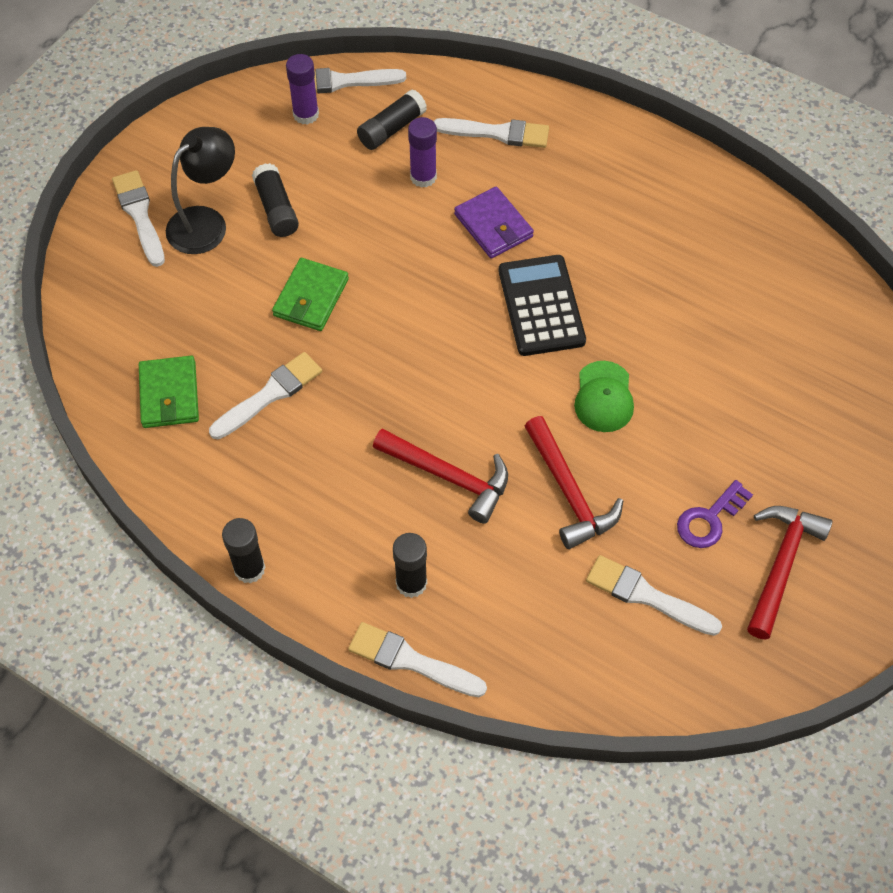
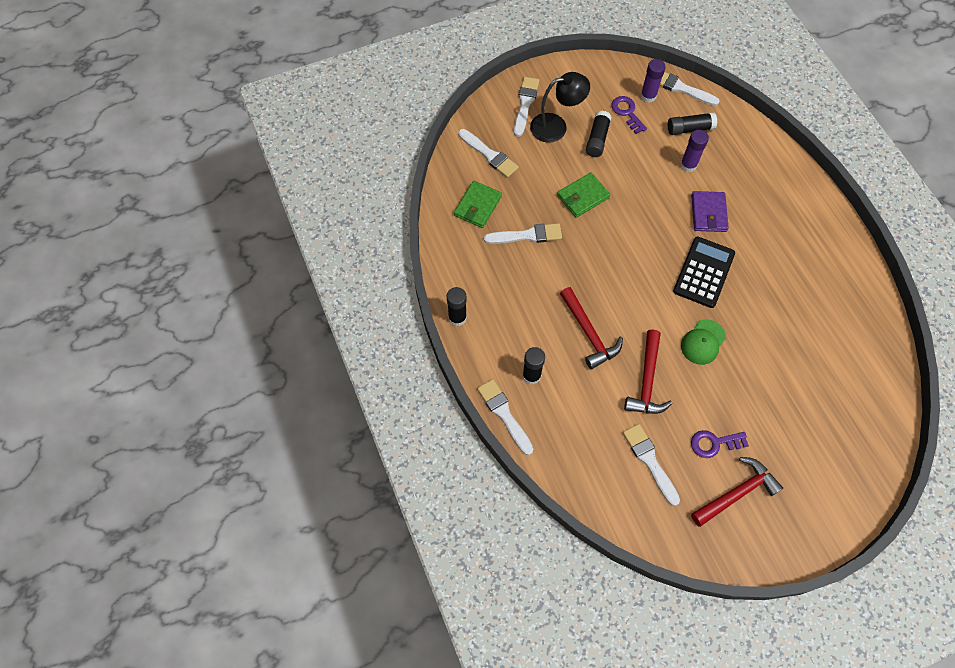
camera: 35 degrees right, 5 degrees up
white brush [433,118,549,148] -> white brush moved to [458,129,519,178]
none -> purple key [611,96,647,134]

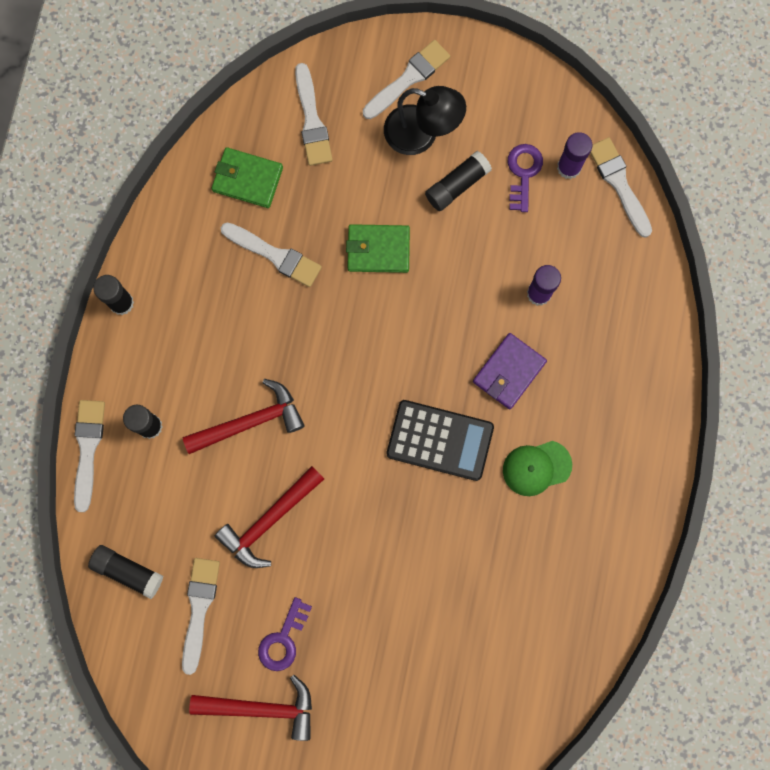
camera: 35 degrees right, 15 degrees up
green wallet [454,181,502,228] -> green wallet turned 45 degrees clockwise [212,147,283,208]
red hammer [560,287,623,369] -> red hammer turned 120 degrees counterclockwise [183,379,305,454]
black glue stick [668,112,717,135] -> black glue stick moved to [88,545,163,599]
black calculator [673,236,735,308] -> black calculator turned 45 degrees clockwise [387,400,494,481]
green cap [681,319,726,365] -> green cap moved to [503,441,572,496]
purple key [691,430,749,458] -> purple key turned 90 degrees counterclockwise [258,597,312,671]

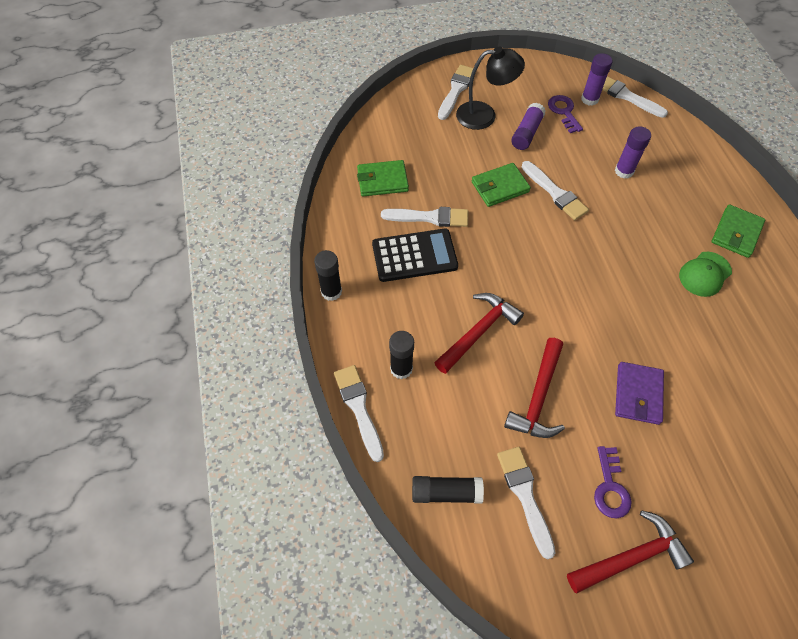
camera: 25 degrees left, 20 degrees down
white brush [295,63,333,166] -> white brush moved to [522,161,589,220]
black calculator [387,400,494,481] -> black calculator moved to [372,229,458,282]
black glue stick [425,151,492,211] -> purple glue stick [511,103,546,150]
purple wallet [473,333,547,410] -> purple wallet moved to [615,362,664,425]
none -> green wallet [712,205,765,258]

